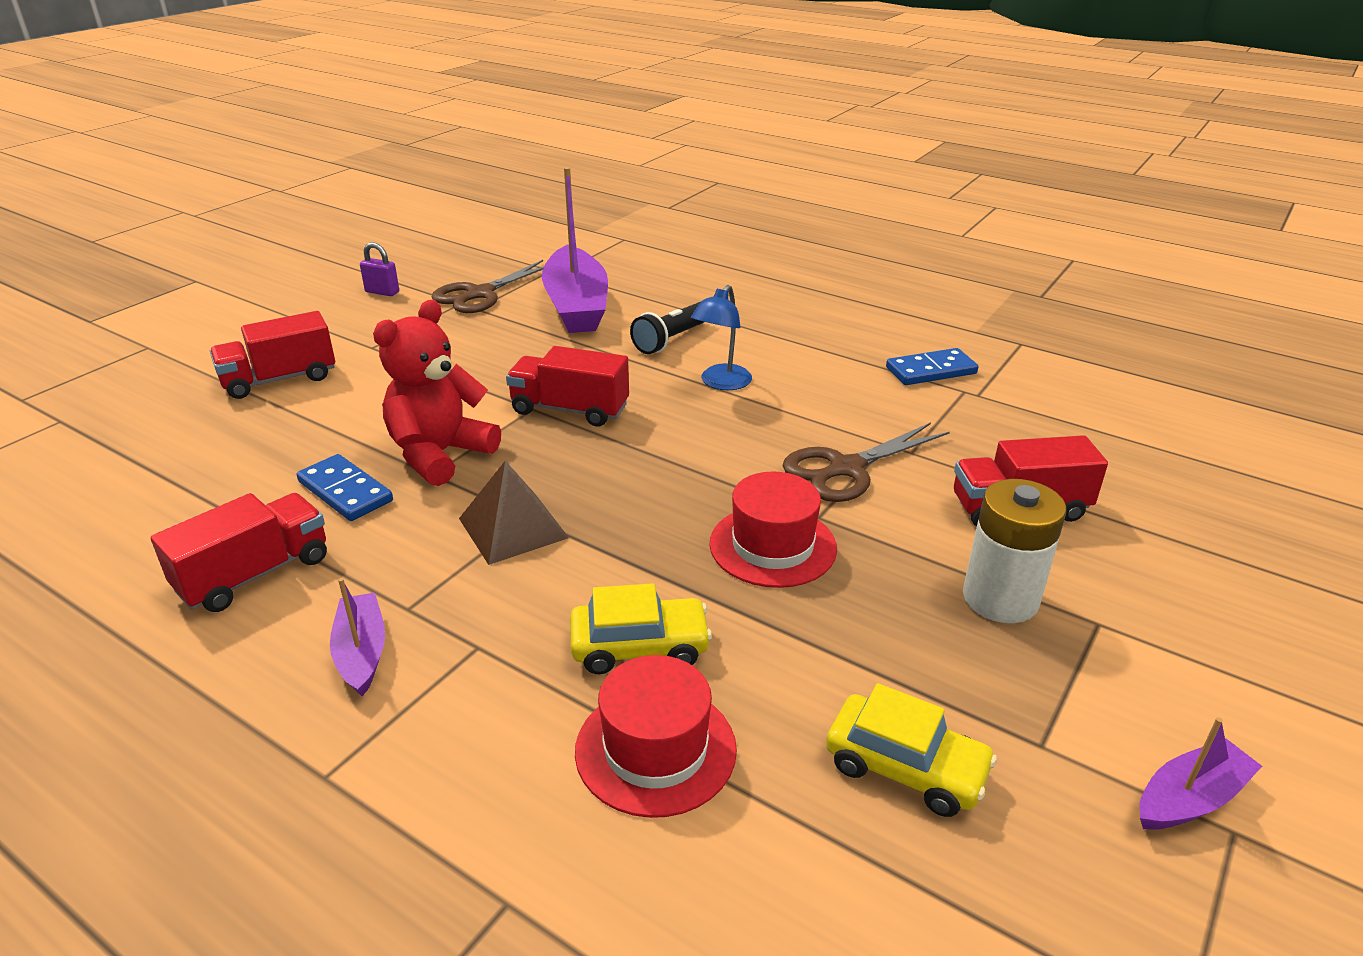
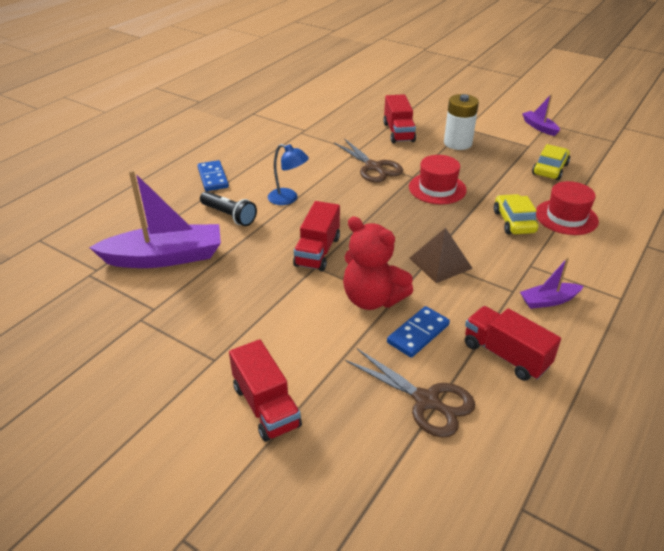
camera: 90 degrees left, 5 degrees up
purple padlock [360,242,399,296] -> none
brown scissors [431,260,544,313] -> brown scissors moved to [345,348,475,438]
blue domino [886,348,978,385] -> blue domino moved to [197,160,229,191]

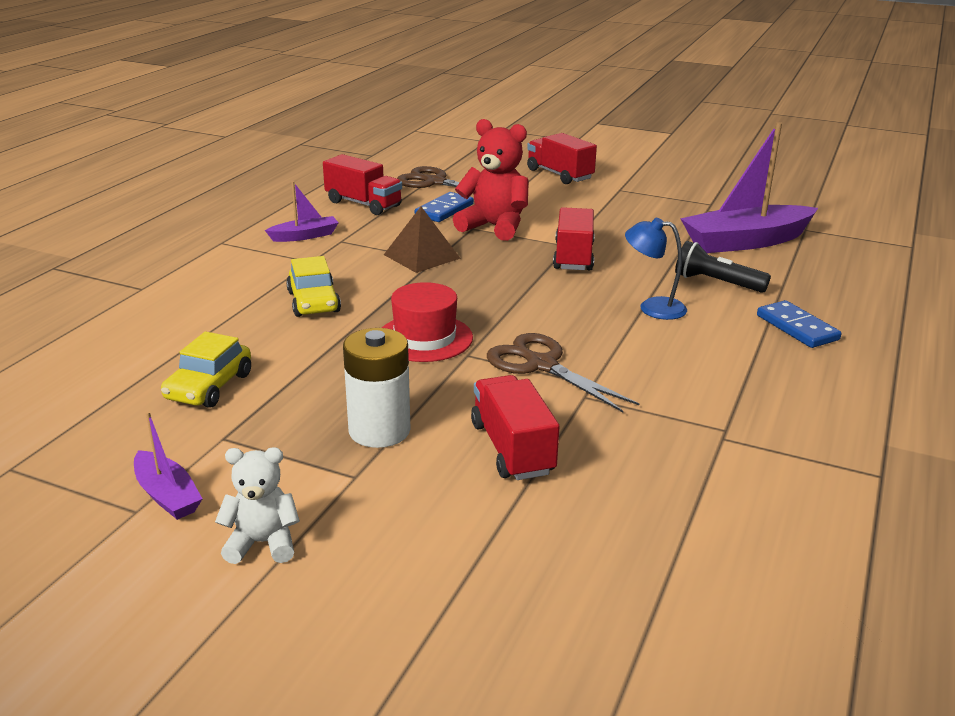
camera: 170 degrees right, 10 degrees down
red hat [536,181,599,235] -> none
none -> white teddy bear [215,447,300,564]

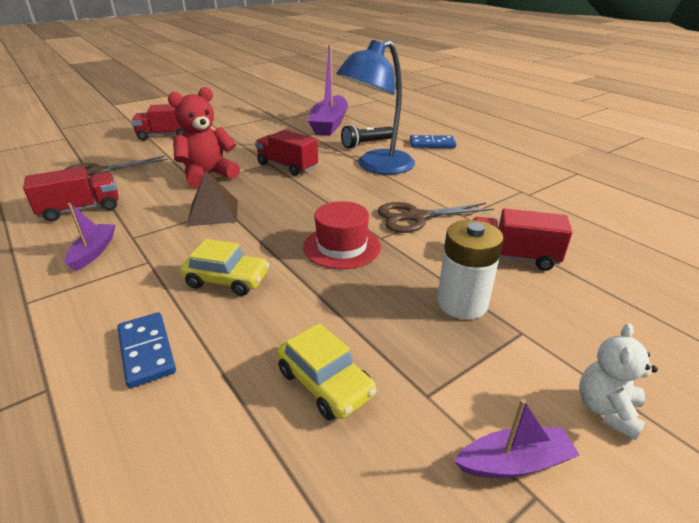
camera: 60 degrees left, 5 degrees up
blue domino [415,192,474,222] -> blue domino moved to [117,312,176,388]
blue lamp [625,218,687,320] -> blue lamp [336,40,415,174], size x1.94

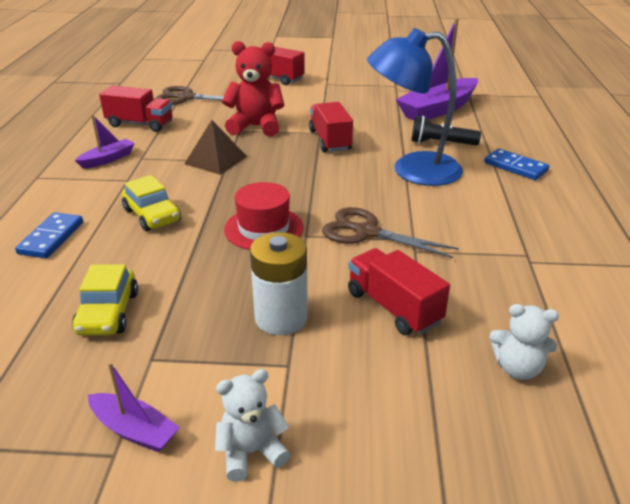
camera: 40 degrees right, 0 degrees up
none -> white teddy bear [489,304,559,380]

